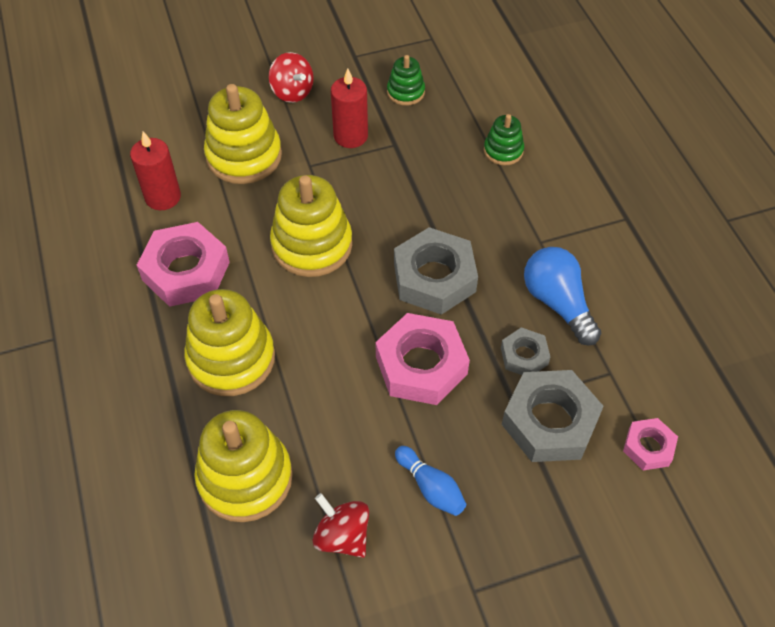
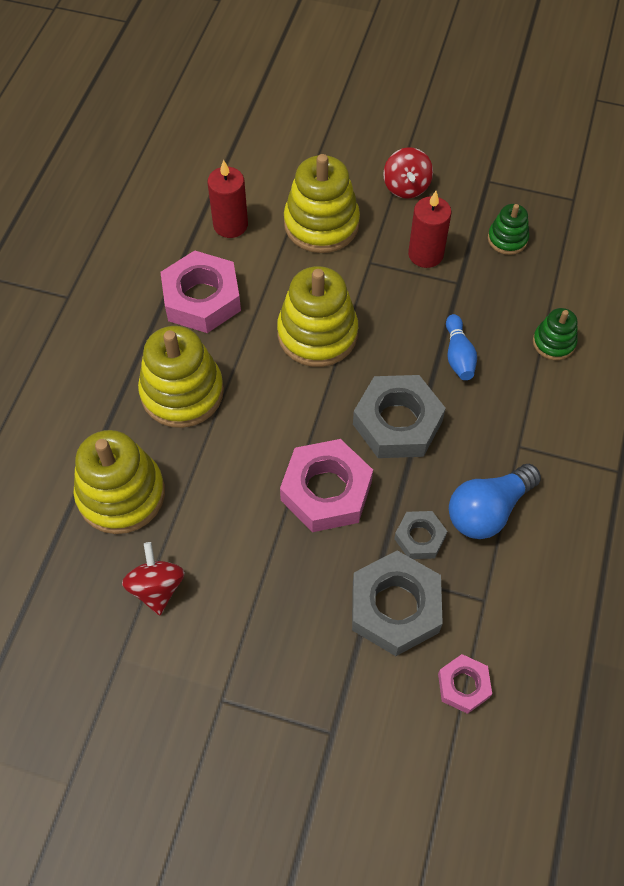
camera: 35 degrees right, 5 degrees up
blue bowling pin [395,446,466,516] -> blue bowling pin moved to [446,314,477,380]
blue light bulb [524,247,601,346] -> blue light bulb turned 135 degrees counterclockwise [449,464,541,539]

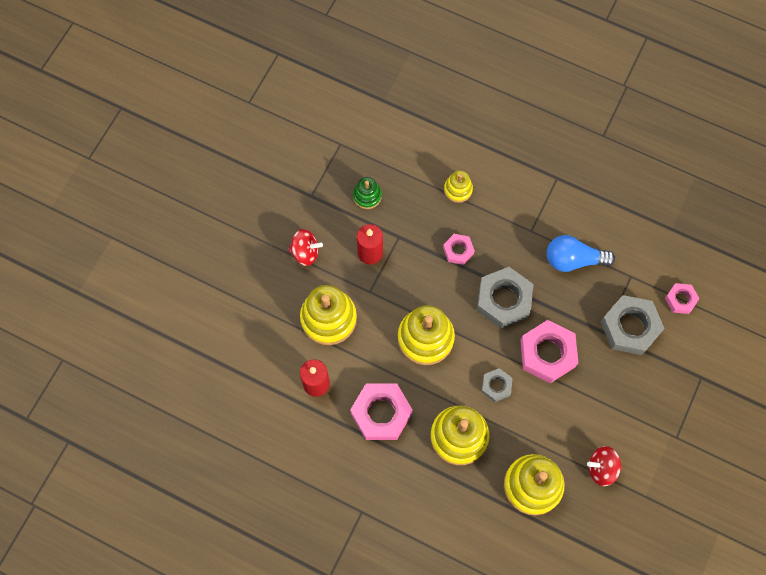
camera: 80 degrees left, 10 degrees up
grey nut [394,511,447,559] -> grey nut moved to [482,368,513,402]
blue bowling pin [446,314,477,380] -> pink nut [443,234,475,265]
blue light bulb [449,464,541,539] -> blue light bulb turned 120 degrees clockwise [547,235,615,272]
green stacking toy [533,308,578,360] -> yellow stacking toy [444,170,473,203]

